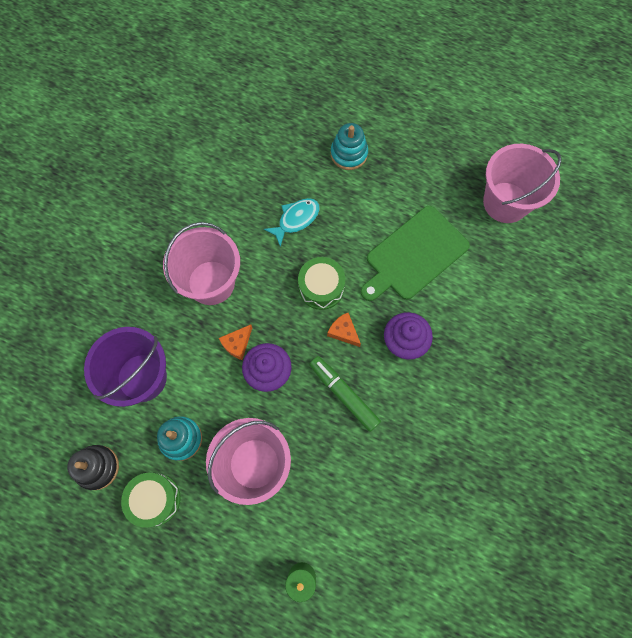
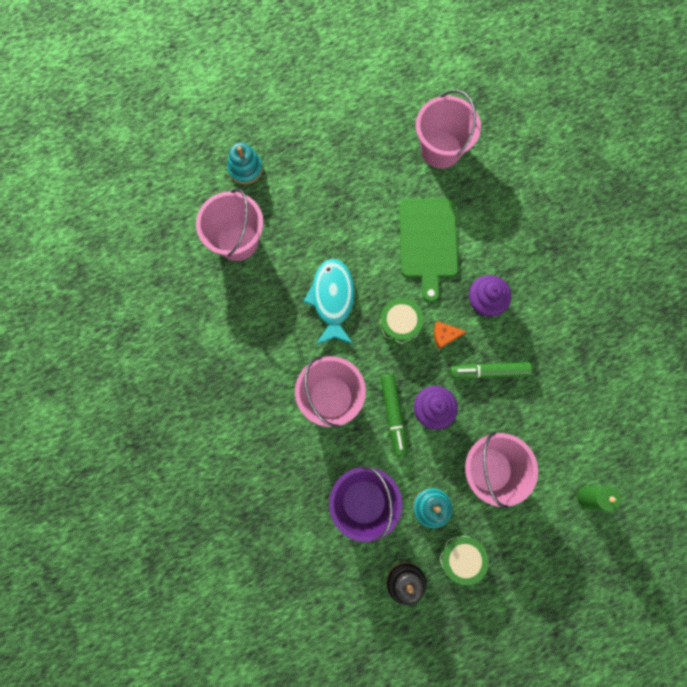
camera: 50 degrees left, 5 degrees up
orange cheese [219,325,252,360] -> green marker [381,374,407,456]
turquoise fish [264,198,319,247] -> turquoise fish [303,259,355,345], size x1.57
turquoise stacking toy [331,123,368,170] -> turquoise stacking toy moved to [227,143,263,184]
none -> pink bucket [196,189,264,261]

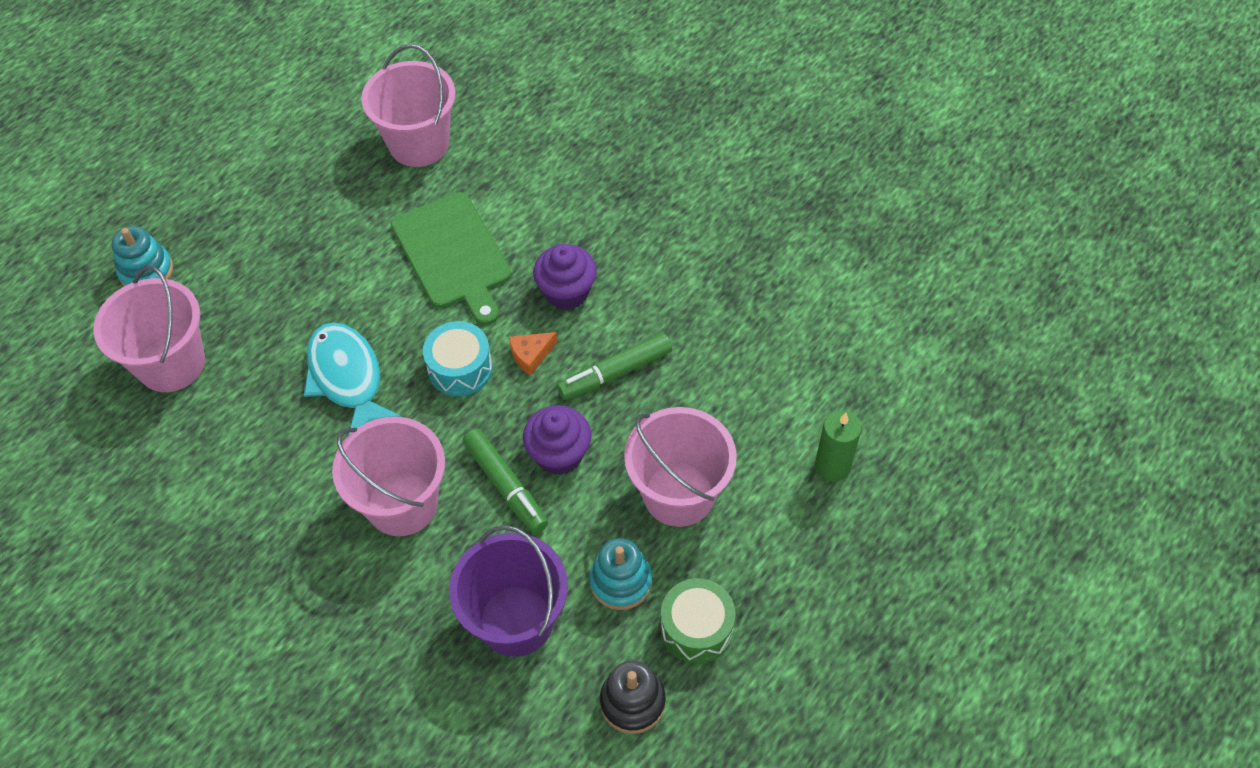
camera: 25 degrees left, 20 degrees down
green drum [379,298,423,345] -> turquoise drum [423,321,493,396]

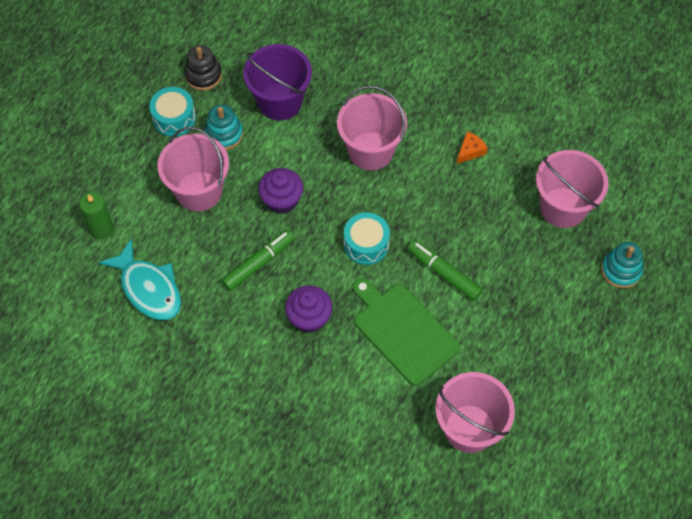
camera: 165 degrees right, 5 degrees up
turquoise fish [303,322,402,434] -> turquoise fish moved to [98,238,181,320]
green marker [462,429,548,534] -> green marker moved to [407,240,483,301]
orange cheese [509,332,558,376] -> orange cheese moved to [457,132,488,164]
green drum [661,578,735,663] -> turquoise drum [149,87,196,137]

